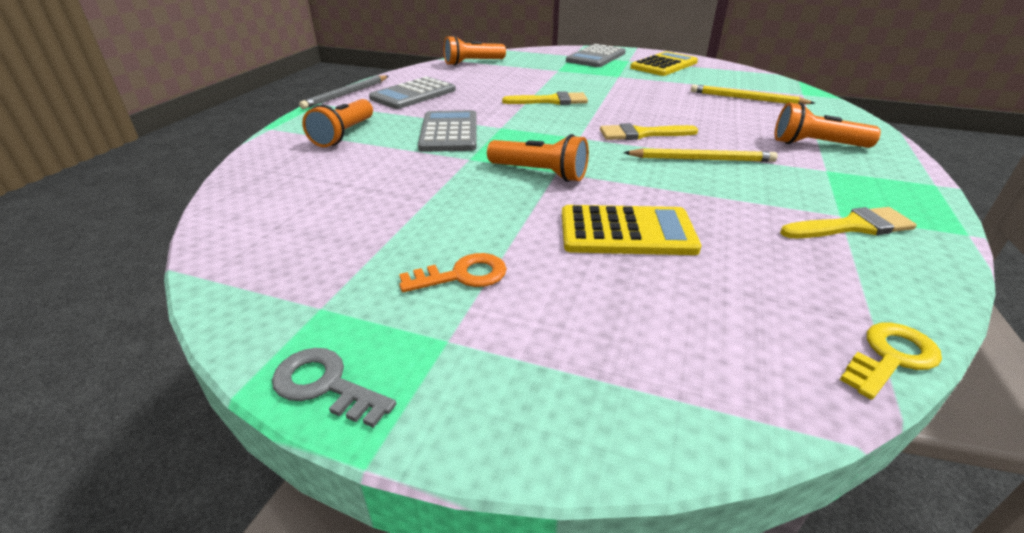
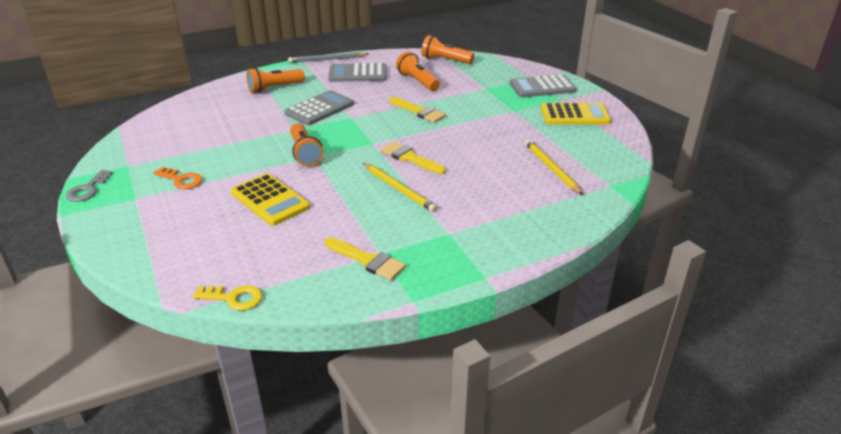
camera: 45 degrees right, 0 degrees up
grey key [272,348,396,428] -> grey key turned 150 degrees counterclockwise [66,170,113,202]
orange flashlight [775,103,881,148] -> orange flashlight moved to [396,52,440,91]

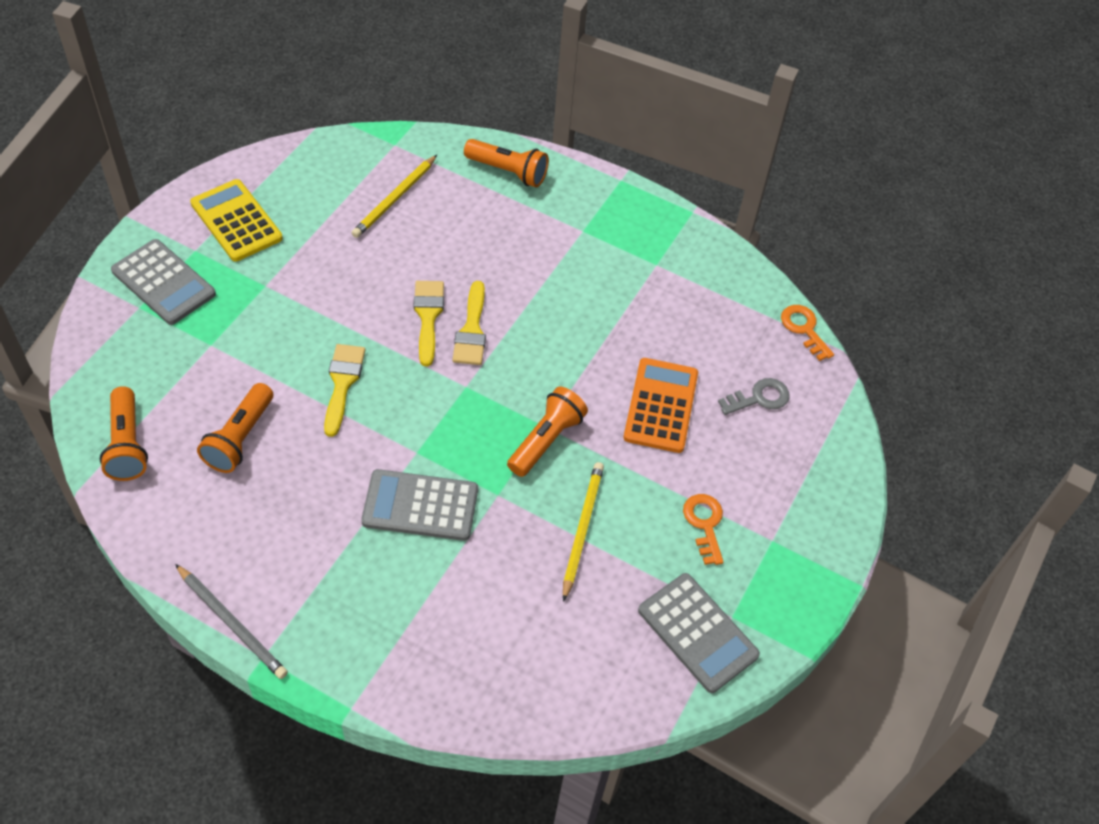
camera: 130 degrees left, 20 degrees up
grey key [66,170,113,202] -> grey key moved to [718,378,789,415]
yellow key [193,285,263,311] -> orange key [781,305,834,361]
yellow calculator [231,173,310,226] -> orange calculator [623,358,698,453]
orange flashlight [247,68,305,93] -> orange flashlight moved to [464,139,549,187]
yellow brush [325,237,406,280] -> yellow brush moved to [414,281,444,366]
grey calculator [328,63,387,82] -> grey calculator moved to [638,573,760,693]
yellow pencil [363,163,437,212] -> yellow pencil moved to [563,462,604,602]

